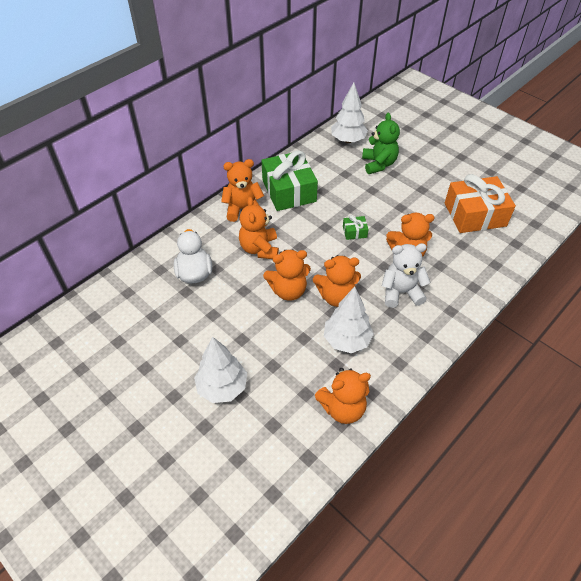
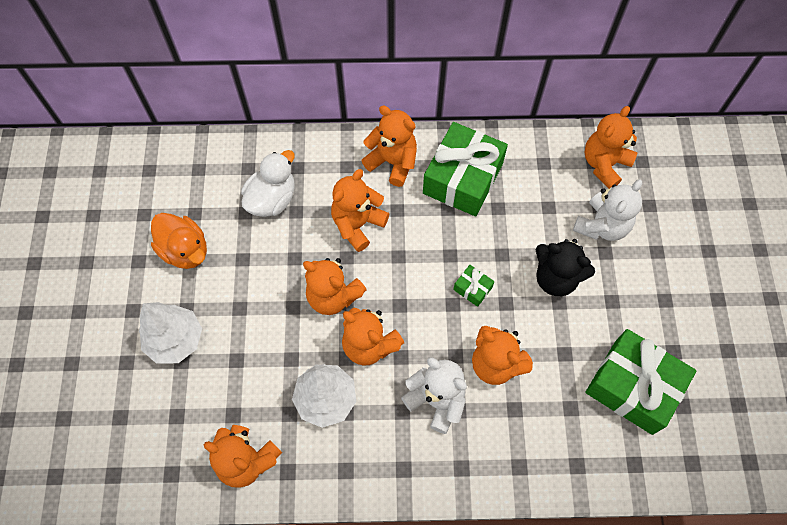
camera: 45 degrees right, 15 degrees up
white tree [331,83,368,143] -> orange teddy bear [584,106,637,189]
green teddy bear [362,113,400,174] -> white teddy bear [573,179,643,241]
orange gift [445,174,516,233] -> green gift [585,329,697,435]
none -> orange duck [151,213,207,269]
none -> black teddy bear [535,239,595,296]

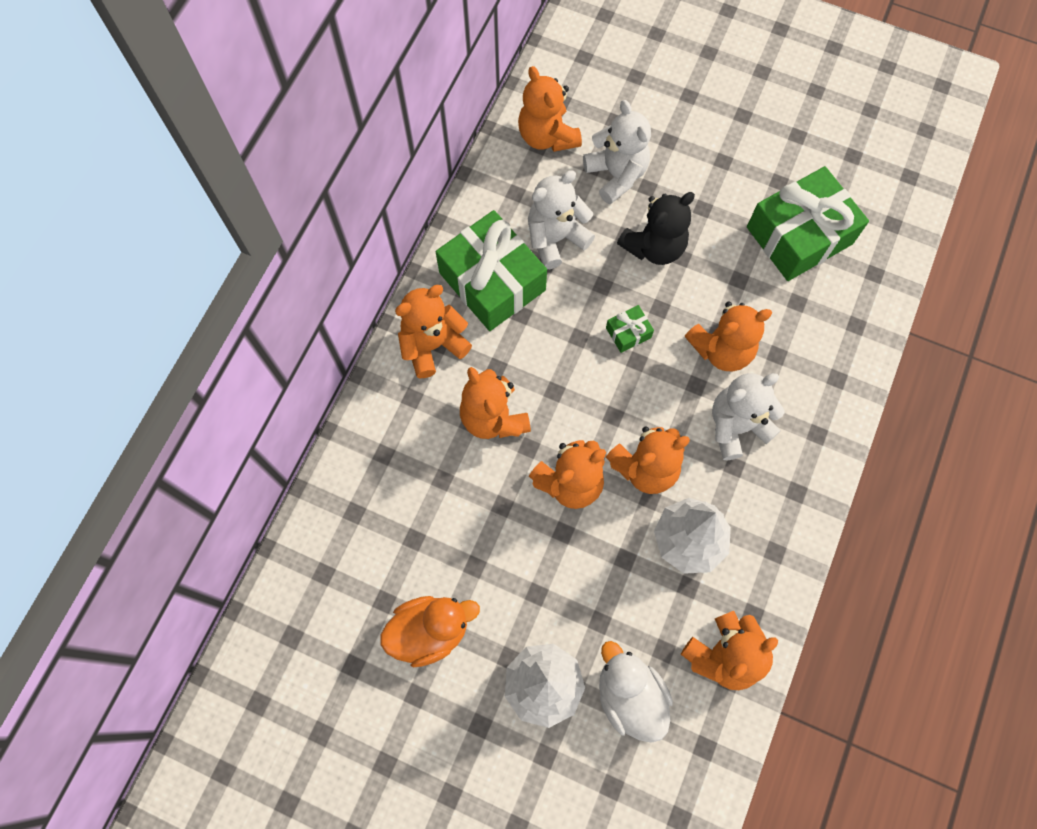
camera: 65 degrees left, 5 degrees up
white duck [241,150,295,217] -> white duck moved to [599,641,673,743]
none -> white teddy bear [528,170,595,269]

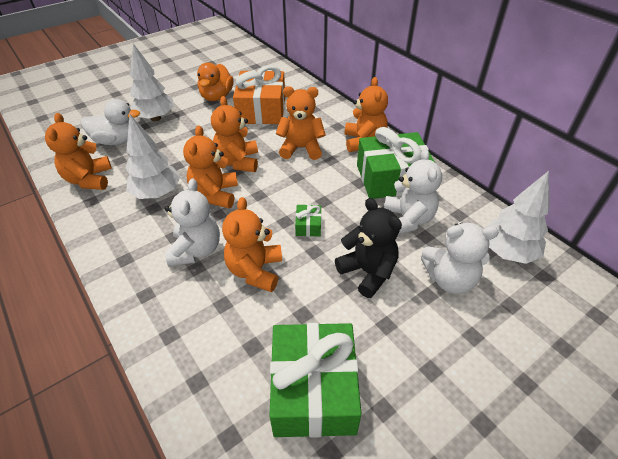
camera: 120 degrees right, 25 degrees down
orange teddy bear [518,66,582,152] -> white tree [484,171,549,264]
black teddy bear [617,192,695,265] -> black teddy bear turned 150 degrees clockwise [335,198,402,298]
none -> orange gift [233,65,285,124]

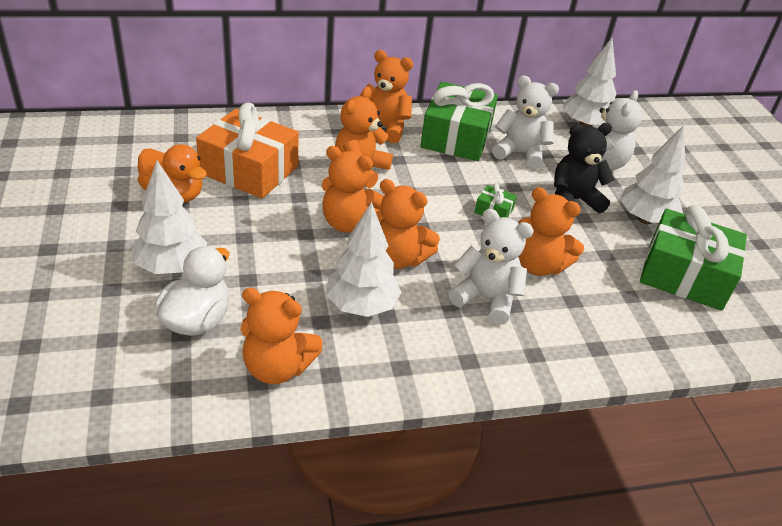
camera: 70 degrees left, 5 degrees down
none -> white tree [620,125,686,224]

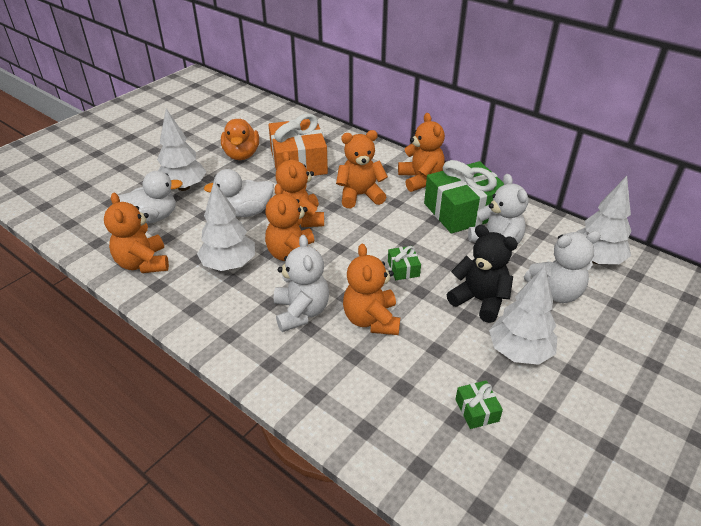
camera: 55 degrees right, 0 degrees up
green gift [640,205,747,311] -> green gift [455,380,503,429], size x0.42
none -> white duck [204,169,274,217]

